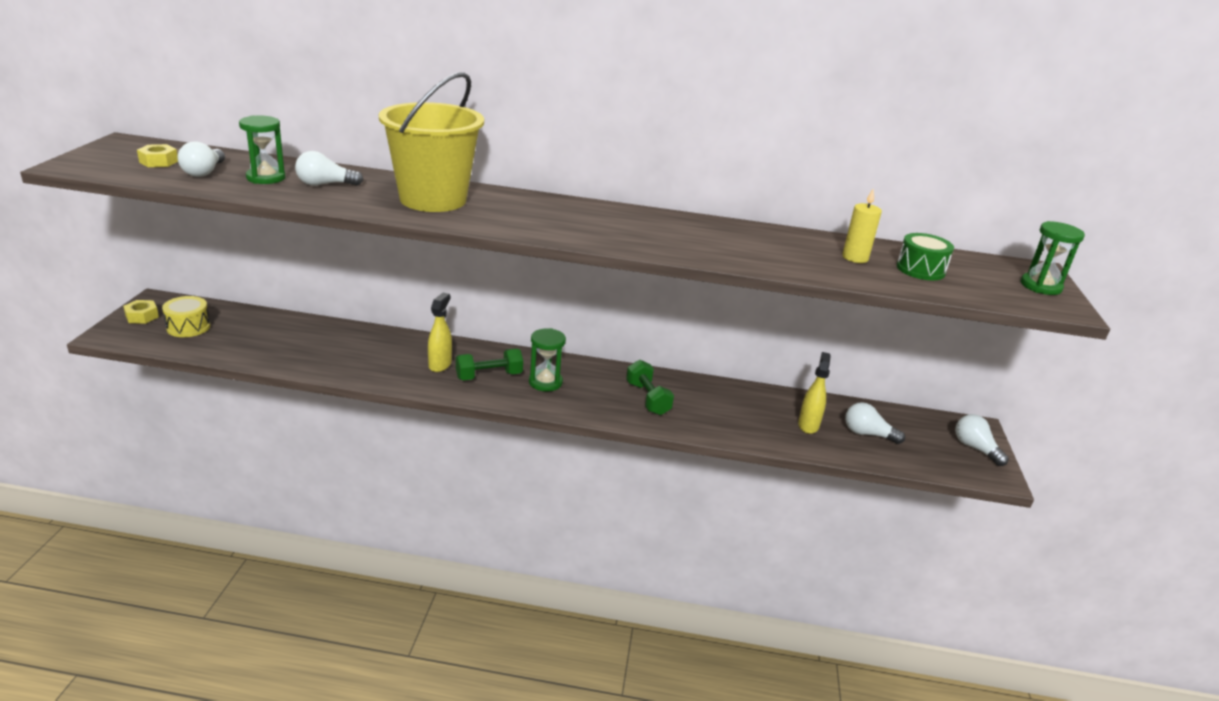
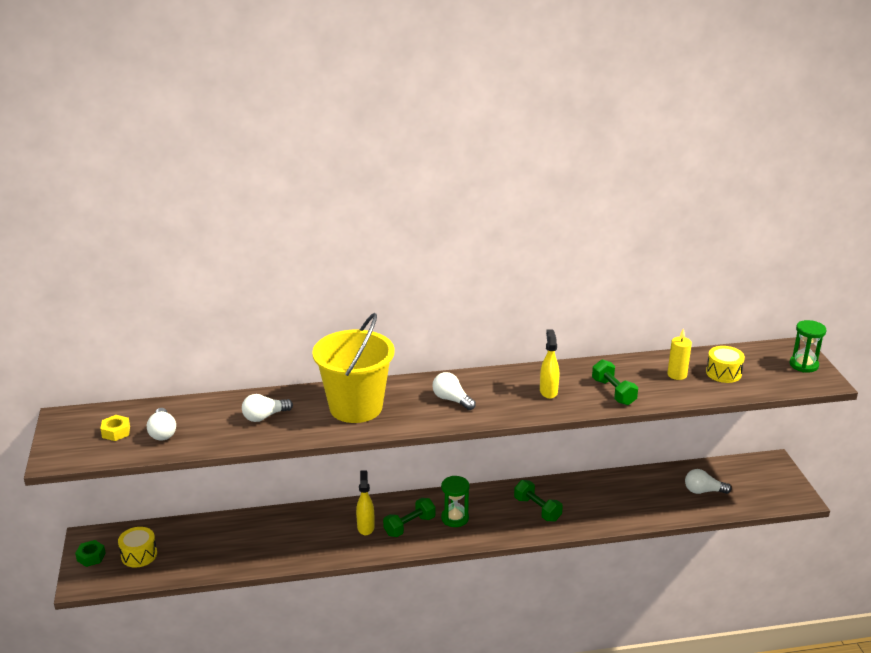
camera: 15 degrees left, 0 degrees up
yellow nut [123,300,159,324] -> green nut [75,540,106,567]
green hourglass [239,116,285,184] -> none
yellow spray bottle [798,352,831,434] -> yellow spray bottle moved to [540,329,559,399]
green drum [897,233,954,280] -> yellow drum [706,346,745,383]
white light bulb [955,414,1009,466] -> white light bulb moved to [432,372,476,410]
none -> green dumbbell [592,359,638,405]

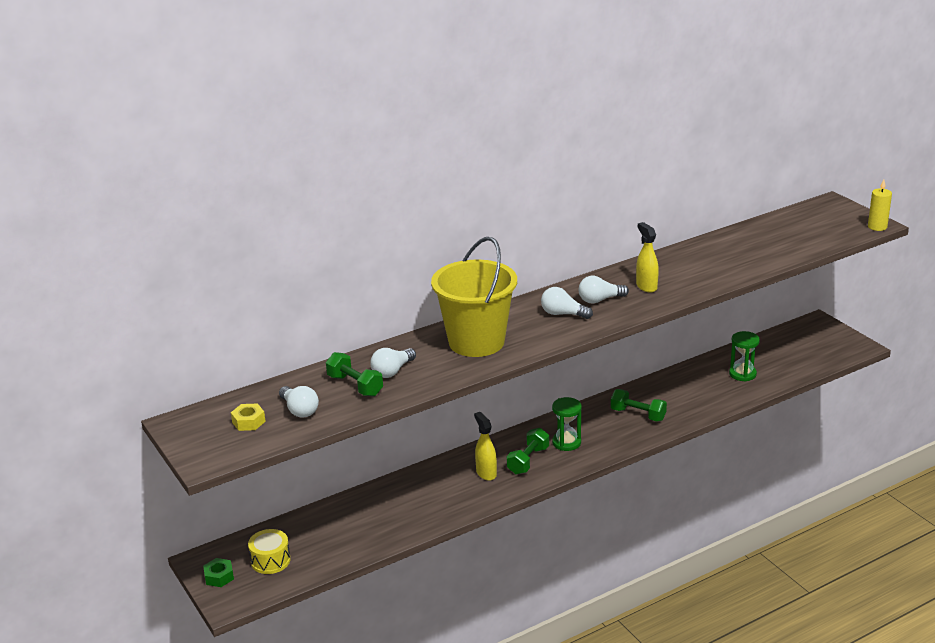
camera: 20 degrees left, 0 degrees up
green dumbbell [592,359,638,405] -> green dumbbell moved to [326,352,383,396]
yellow candle [668,328,692,380] -> yellow candle moved to [868,179,892,231]
white light bulb [685,469,732,494] -> white light bulb moved to [579,276,629,304]
yellow drum [706,346,745,383] -> none
green hourglass [790,320,827,372] -> green hourglass moved to [729,331,760,382]

